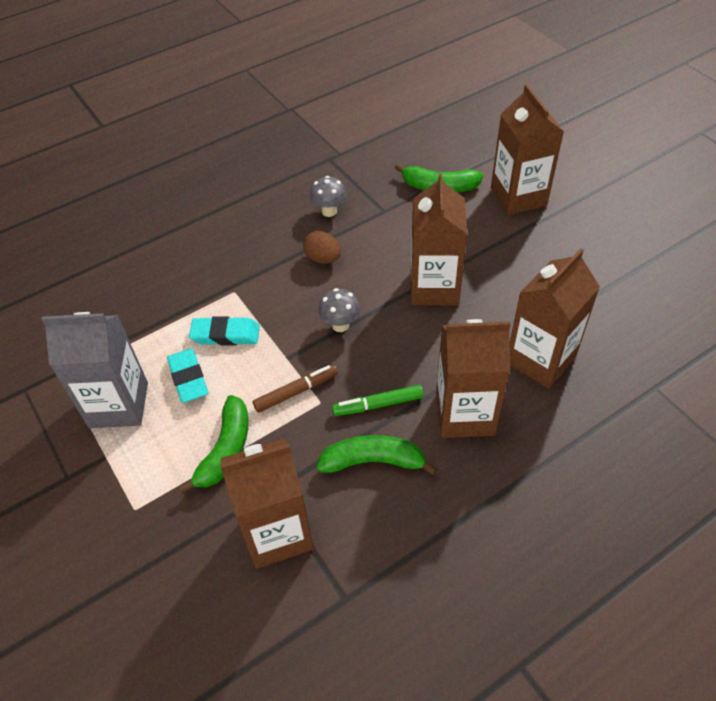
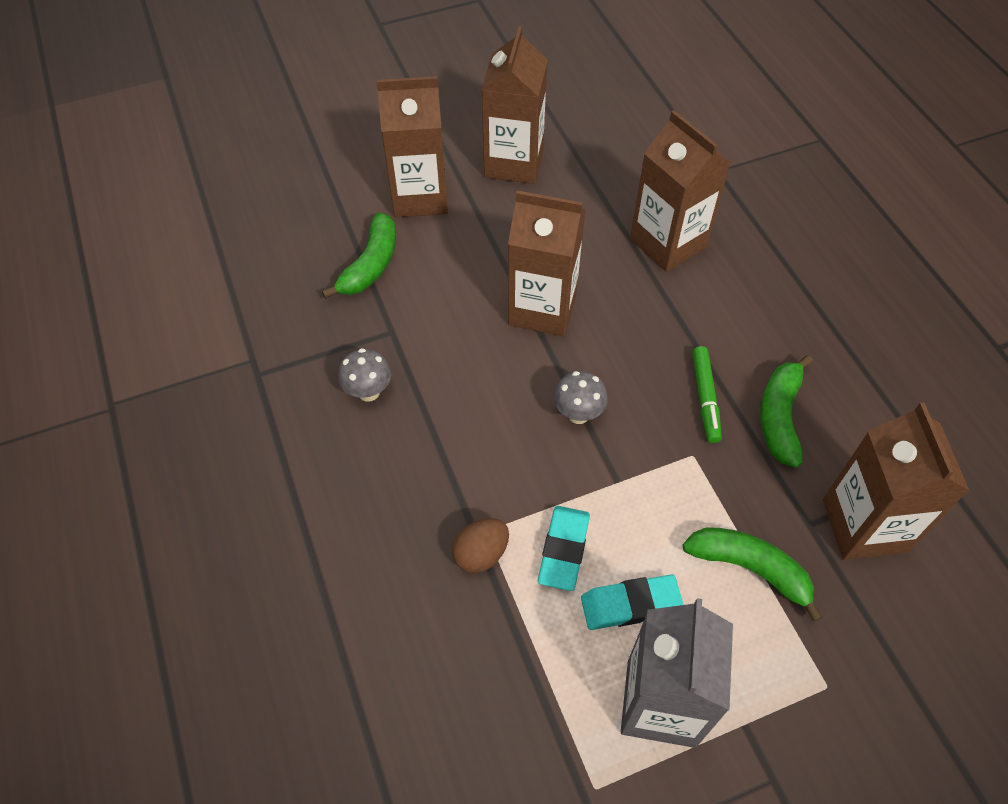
camera: 80 degrees left, 5 degrees up
brown marker [253,364,338,413] -> none
brown egg [303,231,341,264] -> brown egg moved to [452,518,509,573]
brown carton [436,319,511,438] -> brown carton moved to [481,26,548,184]

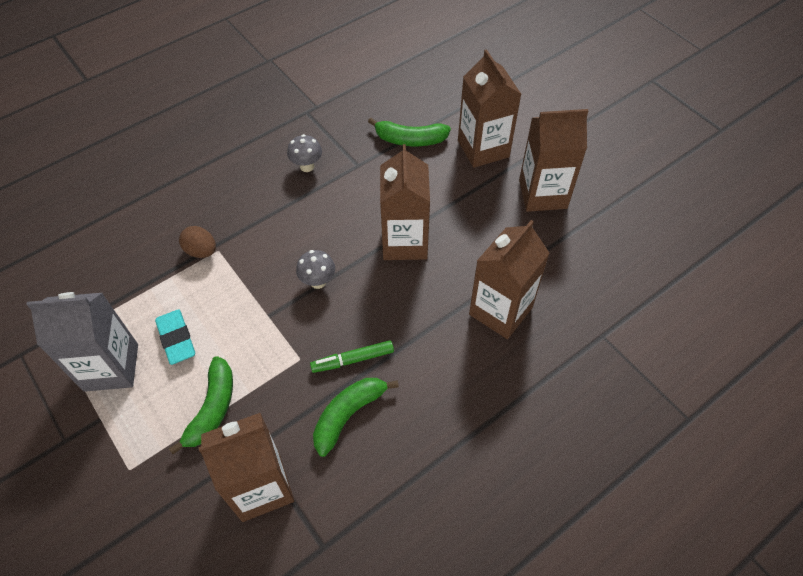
camera: 75 degrees right, 0 degrees up
turquoise eraser [538,506,590,591] -> none
green banana [760,355,813,468] -> green banana turned 45 degrees counterclockwise [313,378,399,457]

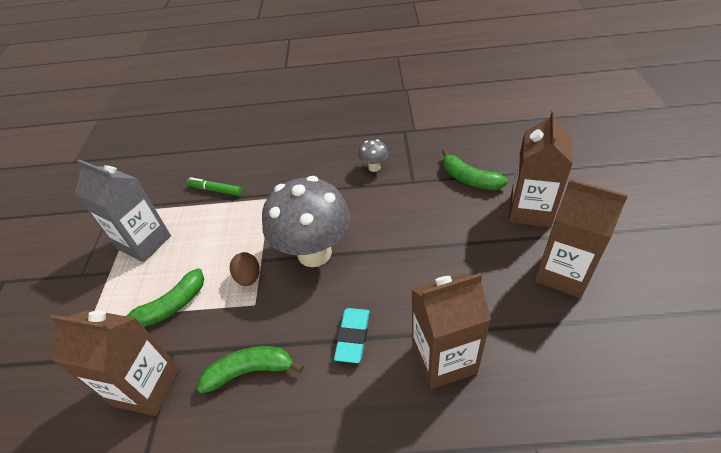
camera: 40 degrees right, 10 degrees down
turquoise eraser [155,309,195,365] -> turquoise eraser moved to [334,308,370,363]
brown egg [179,226,216,258] -> brown egg moved to [230,252,259,286]
grey mushroom [296,250,335,289] -> grey mushroom [262,176,350,267], size x2.40
green marker [310,340,394,373] -> green marker moved to [187,177,242,196]
brown carton [380,144,430,260] -> none

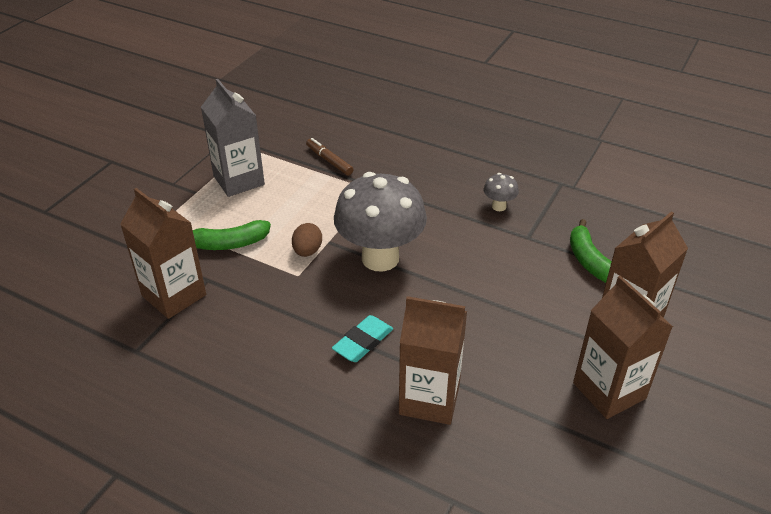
camera: 25 degrees right, 5 degrees down
green marker [187,177,242,196] -> brown marker [306,138,353,176]
green banana [197,346,303,394] -> none

